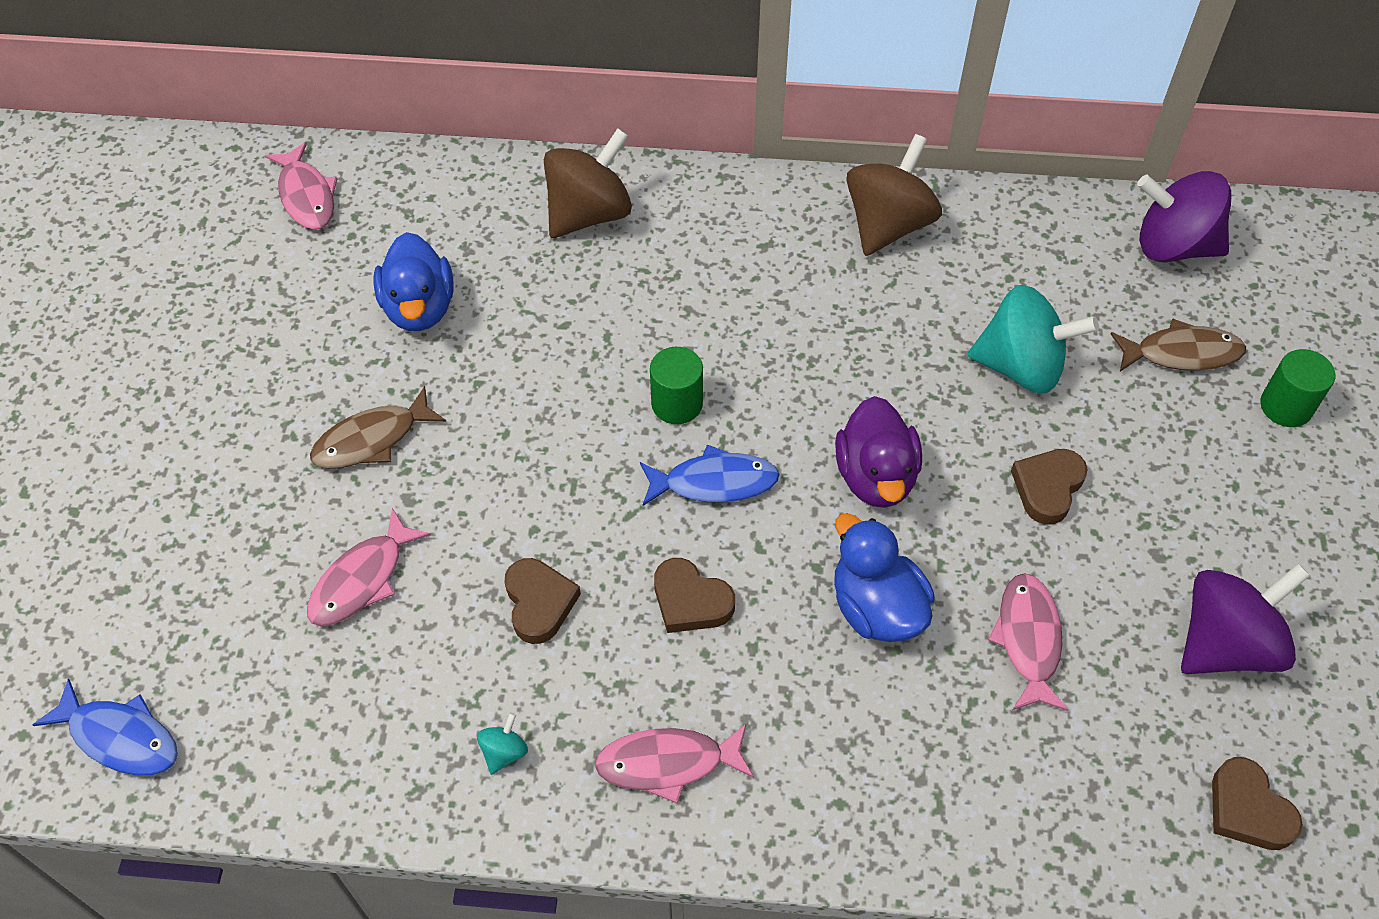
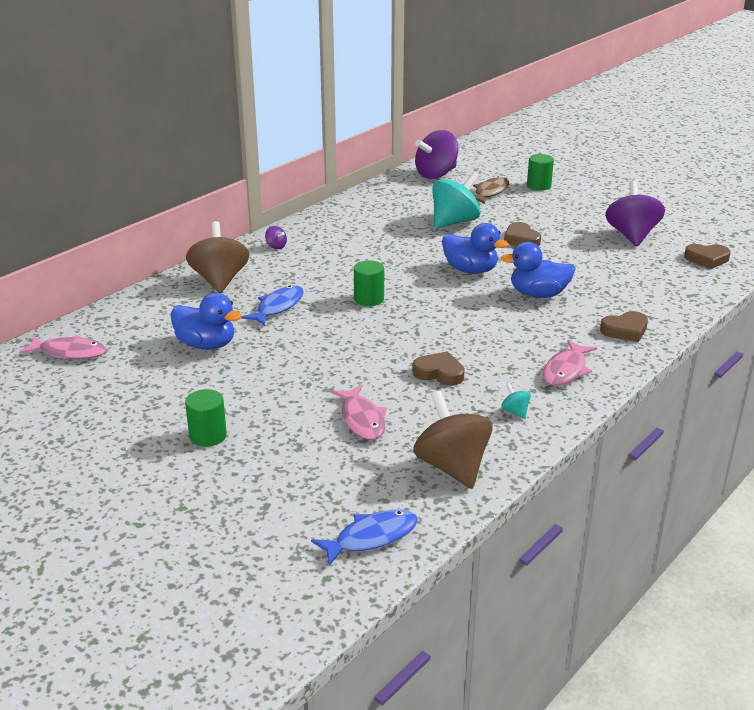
camera: 55 degrees left, 25 degrees down
brown fish [310,386,446,469] -> none
blue fish [640,444,779,506] -> blue fish moved to [241,285,304,326]
brown heart [654,558,735,633] -> brown heart moved to [600,311,648,342]
purple duck [835,396,922,508] -> blue duck [442,223,509,274]
brown spinning top [846,134,942,256] -> brown spinning top moved to [413,391,493,489]
pink fish [988,573,1069,711] -> none
none -> green cylinder [185,389,227,447]
none -> purple spinning top [265,226,287,249]

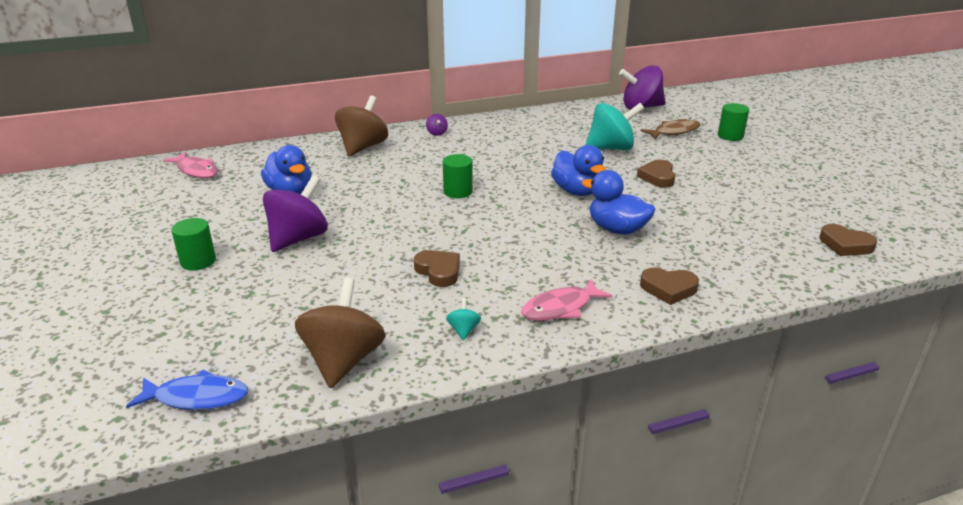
camera: 30 degrees right, 0 degrees up
blue fish [241,285,304,326] -> none
pink fish [331,385,387,440] -> none
purple spinning top [605,181,665,246] -> purple spinning top moved to [263,175,328,252]

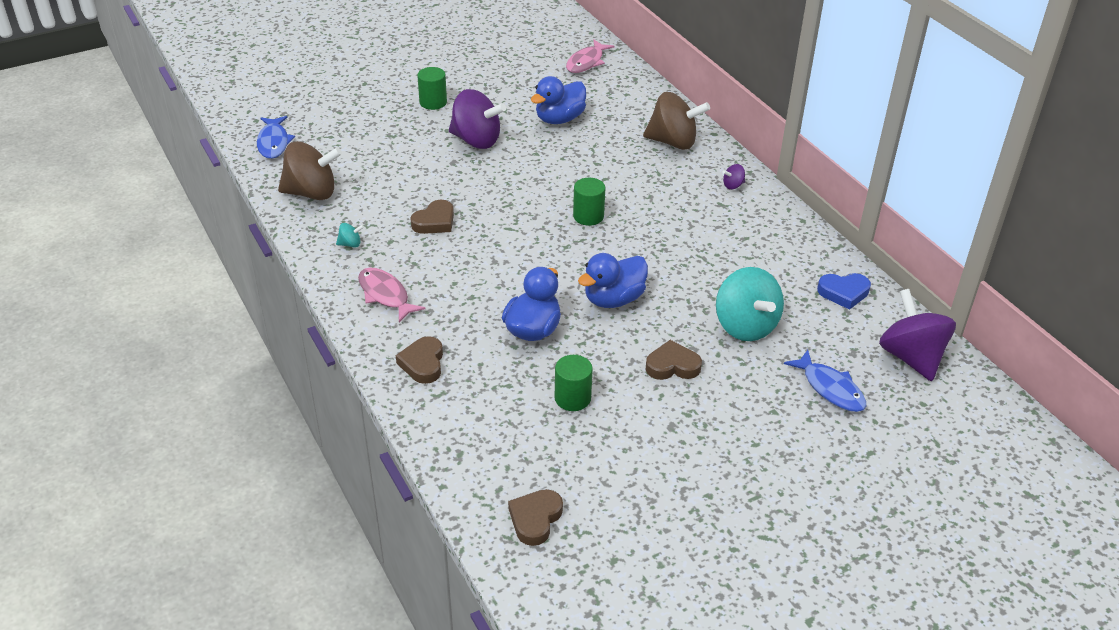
camera: 80 degrees right, 10 degrees up
brown fish [641,118,700,139] -> blue fish [784,350,866,412]
green cylinder [718,103,749,141] -> green cylinder moved to [555,355,593,411]
none -> blue heart [817,273,871,310]

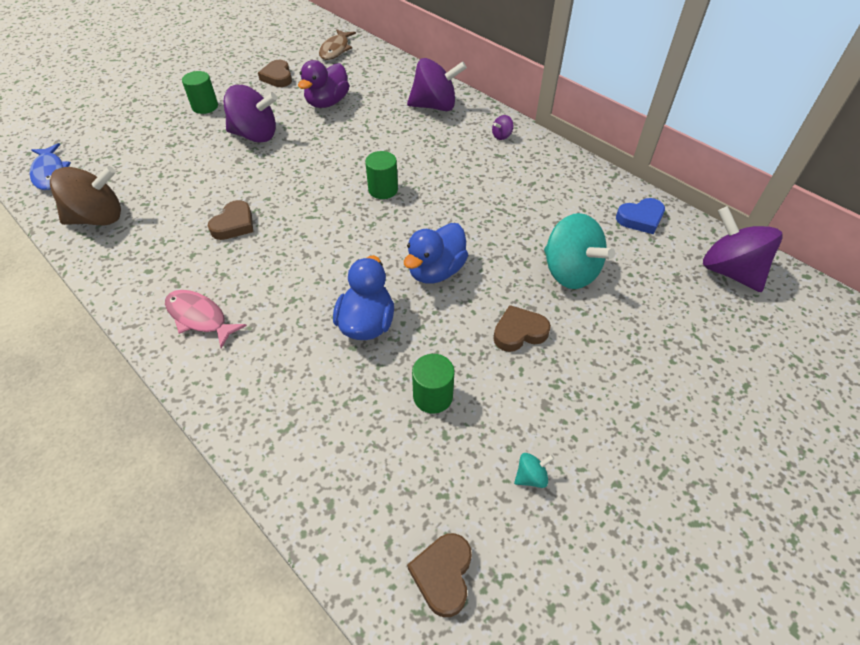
camera: 15 degrees left, 10 degrees up
turquoise spinning top [336,223,364,248] -> turquoise spinning top moved to [514,453,554,488]
brown heart [396,336,443,384] -> brown heart moved to [258,60,292,87]
blue duck [531,76,586,124] -> purple duck [298,60,349,108]
pink fish [566,40,614,73] -> brown fish [319,29,356,60]
brown spinning top [643,92,710,150] -> purple spinning top [407,58,467,111]
blue fish [784,350,866,412] -> none

